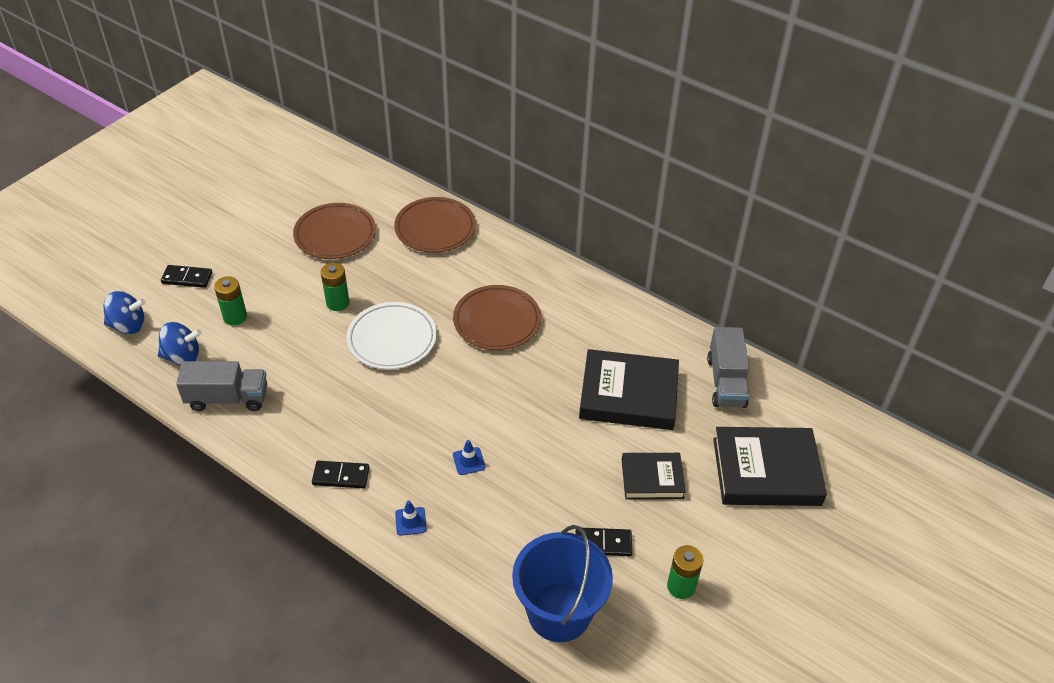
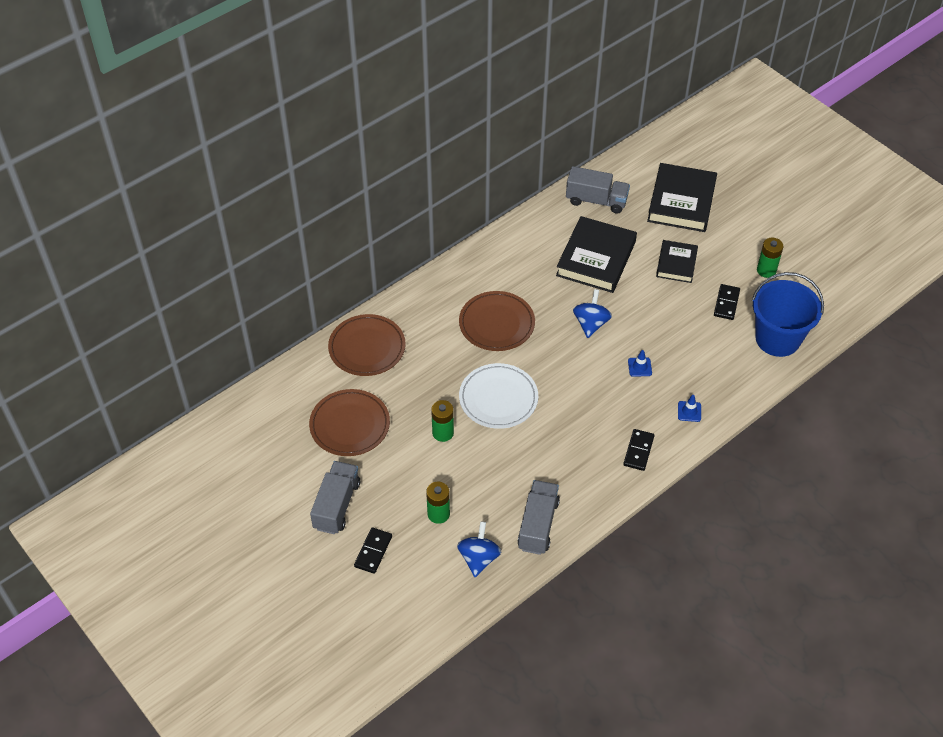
camera: 75 degrees left, 5 degrees up
blue spinning top [104,291,146,334] -> blue spinning top moved to [573,289,612,338]
none -> grey truck [310,461,360,534]

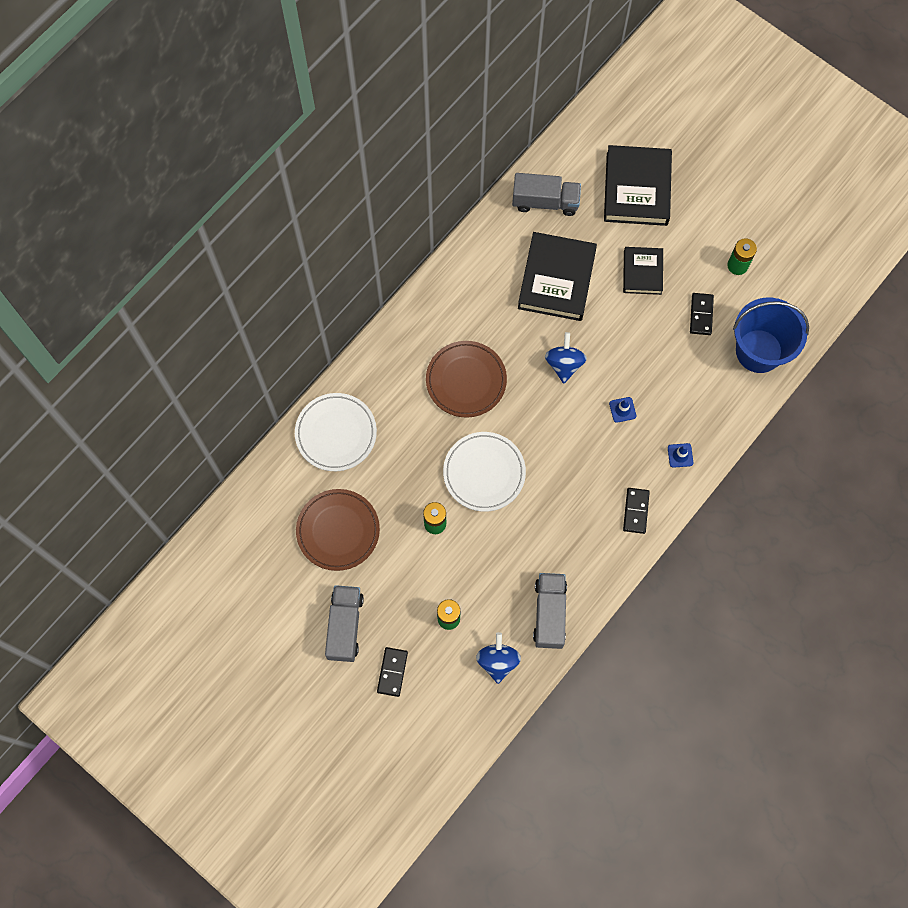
camera: 10 degrees left, 20 degrees up
brown plate [328,314,406,376] -> white plate [295,393,377,471]

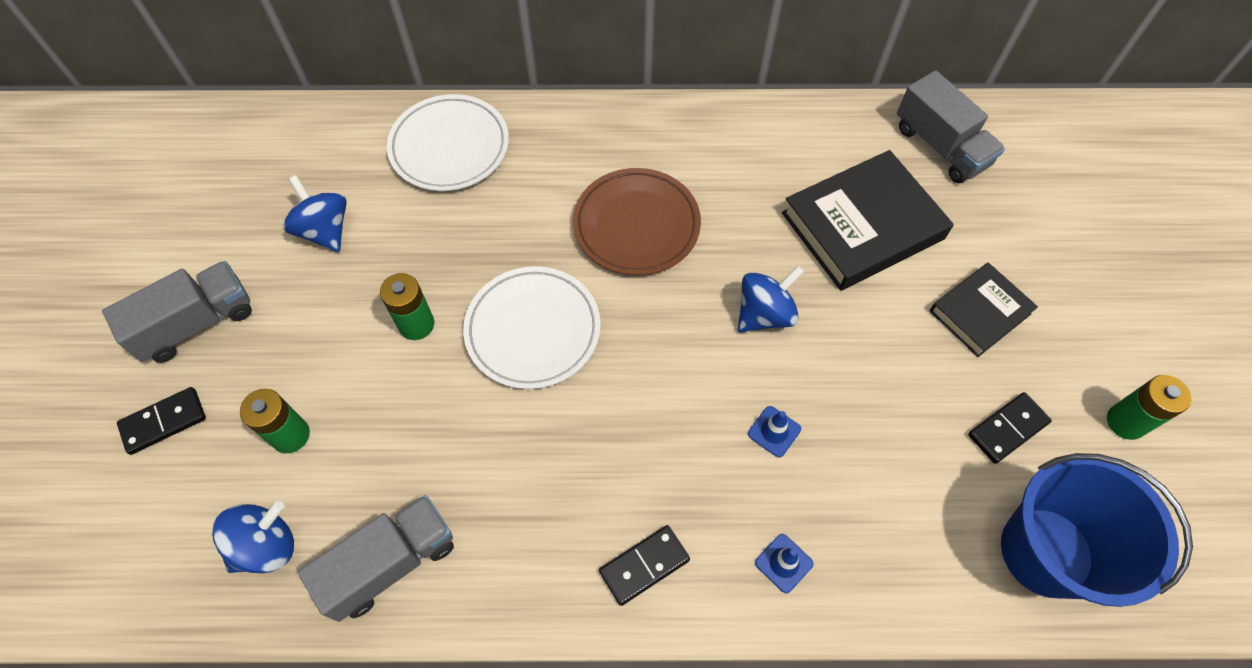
camera: 50 degrees right, 10 degrees down
brown plate [296,489,380,571] -> blue spinning top [283,175,347,252]
black book [604,145,672,226] -> none

